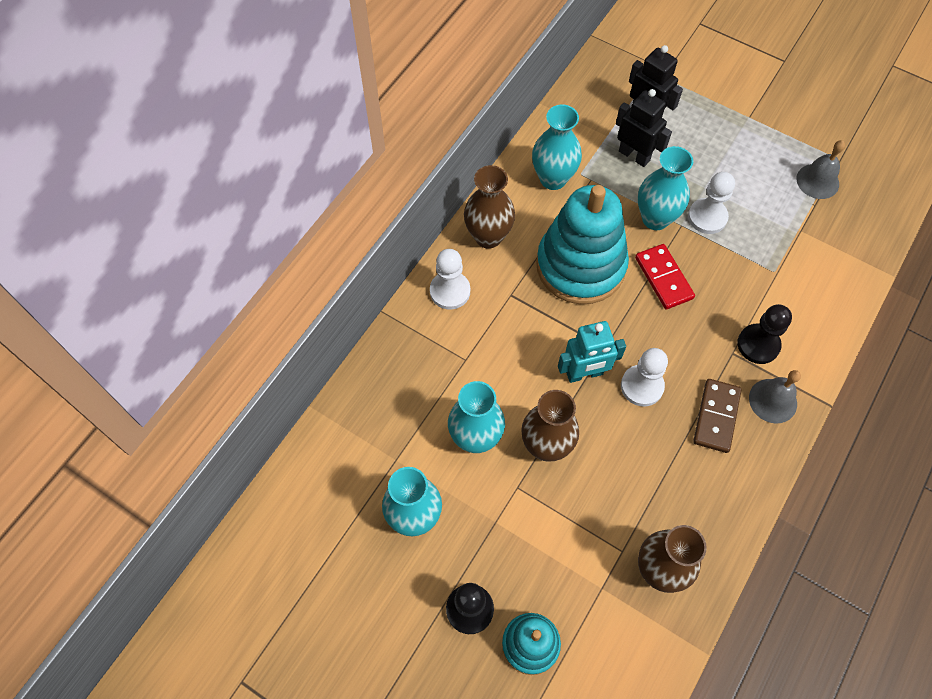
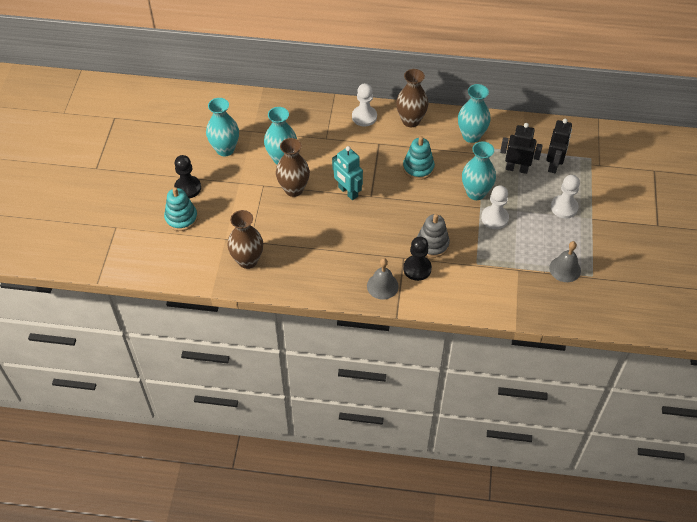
camera: 65 degrees right, 10 degrees down
turquoise stacking toy [536,185,629,304] -> turquoise stacking toy [403,136,435,180], size x0.53
black robot [616,89,672,167] -> black robot turned 90 degrees counterclockwise [500,123,543,174]
white pawn [621,348,668,406] -> white pawn moved to [551,175,580,218]
red domino [635,244,695,309] -> none
brown domino [693,379,742,453] -> none
none -> grey stacking toy [417,214,450,258]

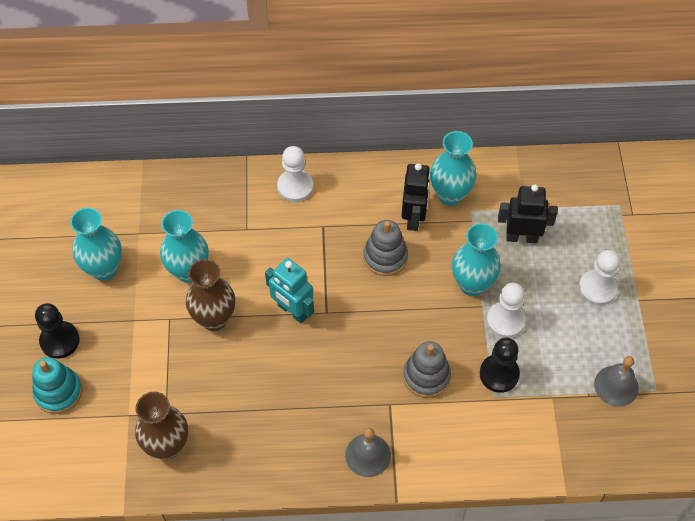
camera: 10 degrees left, 5 degrees up
brown vase [396,69,429,127] -> none
turquoise stacking toy [403,136,435,180] -> grey stacking toy [363,220,408,276]
black pawn [403,237,432,281] -> black pawn moved to [480,338,520,393]
black robot [546,119,572,173] -> black robot moved to [402,163,431,231]

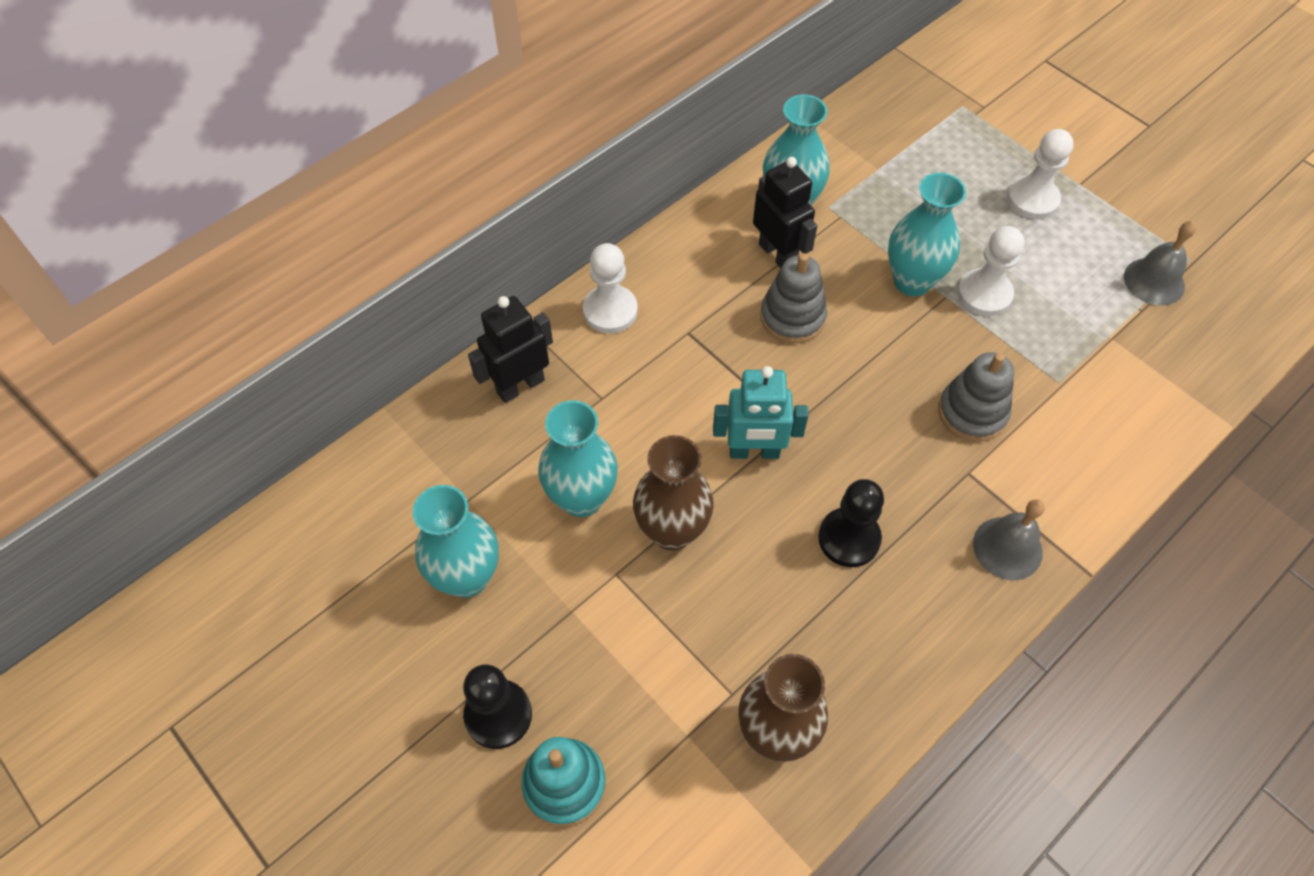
camera: 40 degrees left, 0 degrees up
black pawn [480,338,520,393] -> black pawn moved to [818,479,884,567]
black robot [498,184,558,243] -> black robot moved to [468,296,553,403]

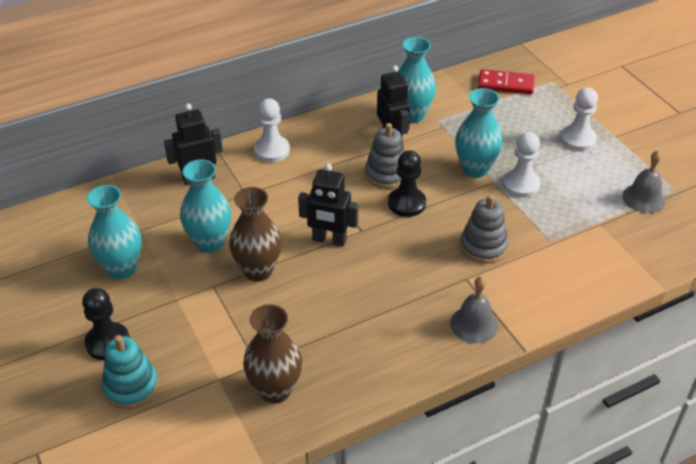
camera: 15 degrees right, 15 degrees down
turquoise robot [713,366,809,459] -> black robot [298,164,358,247]
black pawn [818,479,884,567] -> black pawn moved to [388,150,426,217]
none -> red domino [478,69,534,95]

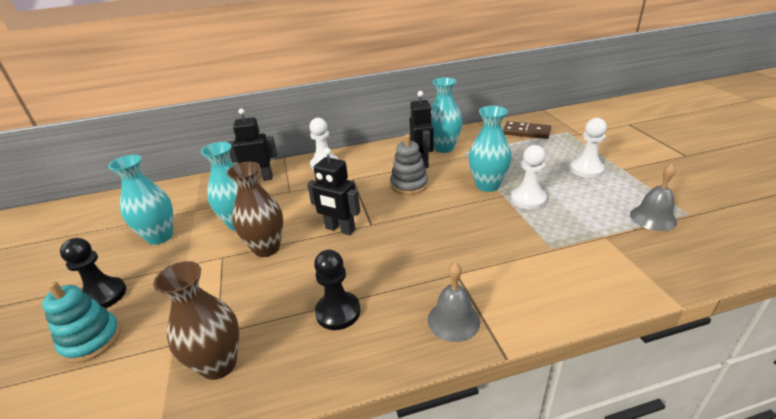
camera: 15 degrees right, 10 degrees down
black pawn [388,150,426,217] -> black pawn moved to [314,250,361,330]
grey stacking toy [460,195,509,264] -> none
red domino [478,69,534,95] -> brown domino [503,121,551,139]

